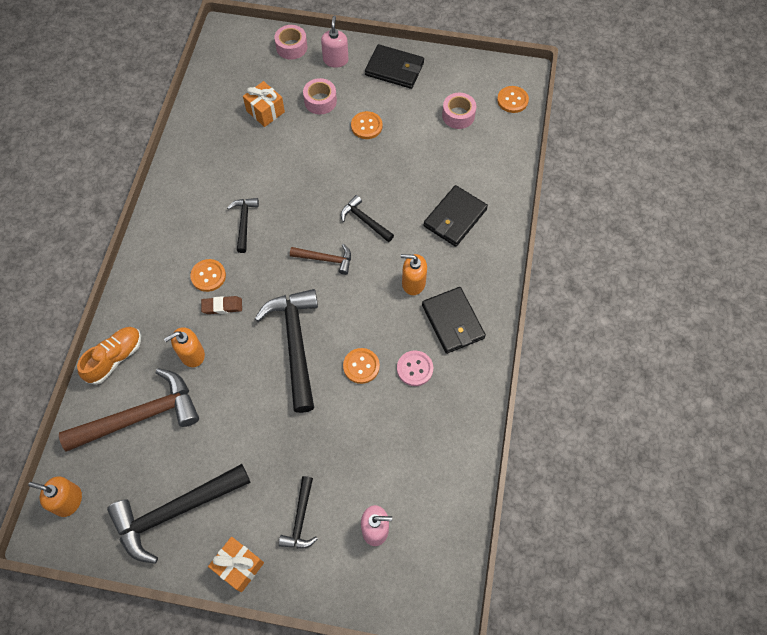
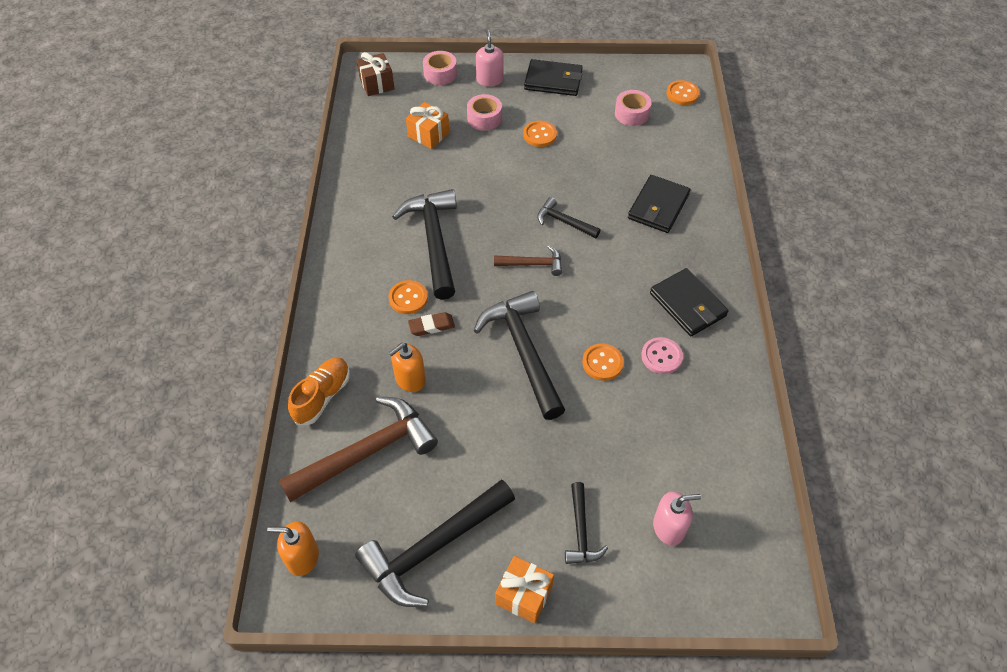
camera: 10 degrees left, 10 degrees down
black hammer [227,198,259,253] -> black hammer [392,189,457,300], size x1.93
orange soap dispenser [401,254,427,295] -> none
none -> brown gift [357,52,394,96]

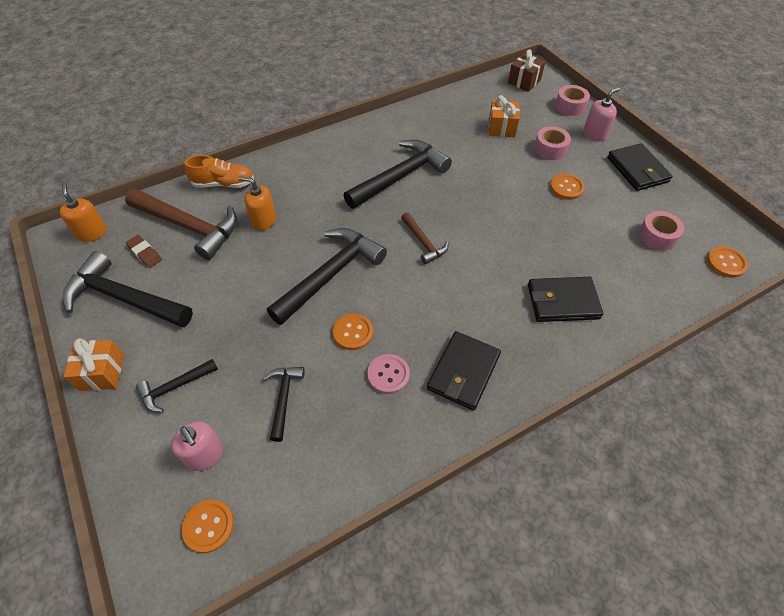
camera: 60 degrees right, 0 degrees up
orange button [388,280,428,314] -> orange button moved to [182,499,234,553]
brown eraser [408,312,455,336] -> brown eraser moved to [126,235,162,268]
black hammer [537,197,601,238] -> black hammer moved to [263,367,305,442]

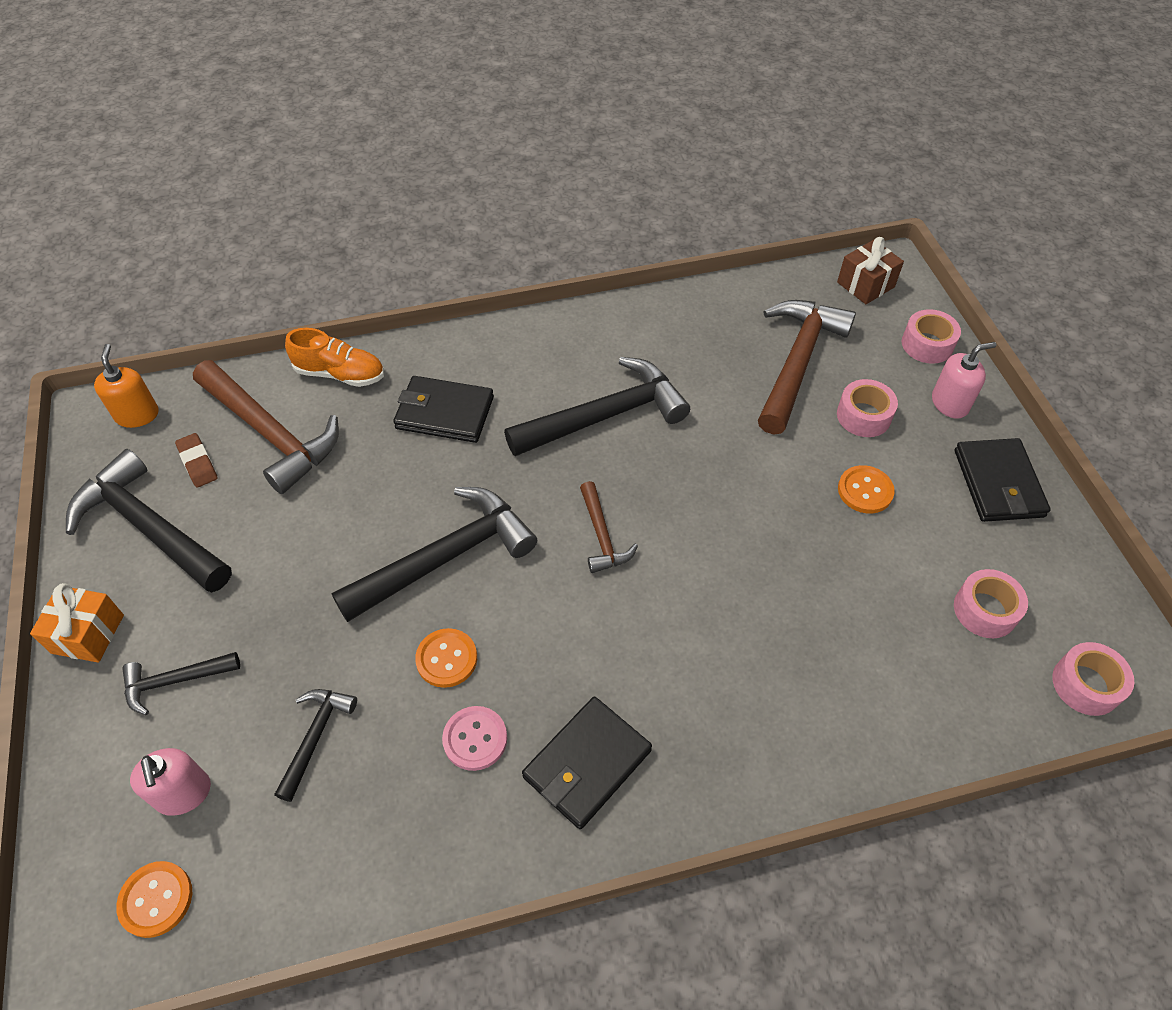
camera: 15 degrees right, 0 degrees up
orange soap dispenser [239,176,276,231] -> none
orange gift [489,95,520,137] -> brown hammer [758,300,856,435]
black wallet [528,277,603,322] -> black wallet moved to [393,376,494,443]
orange button [707,246,748,278] -> pink tape [1052,642,1134,716]

